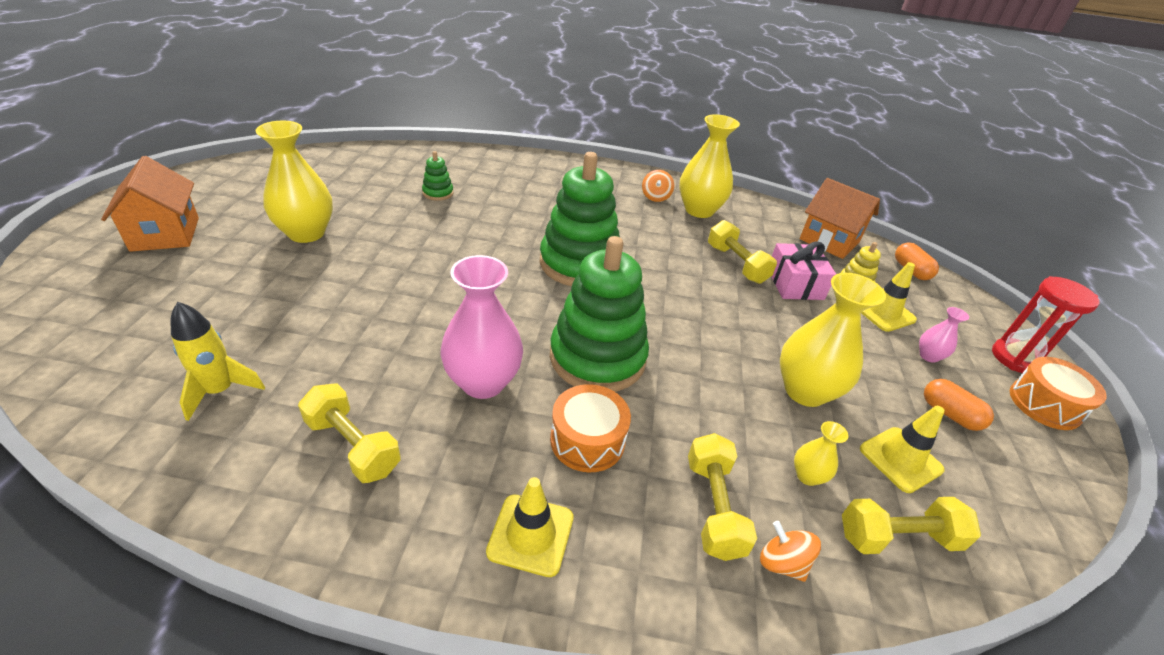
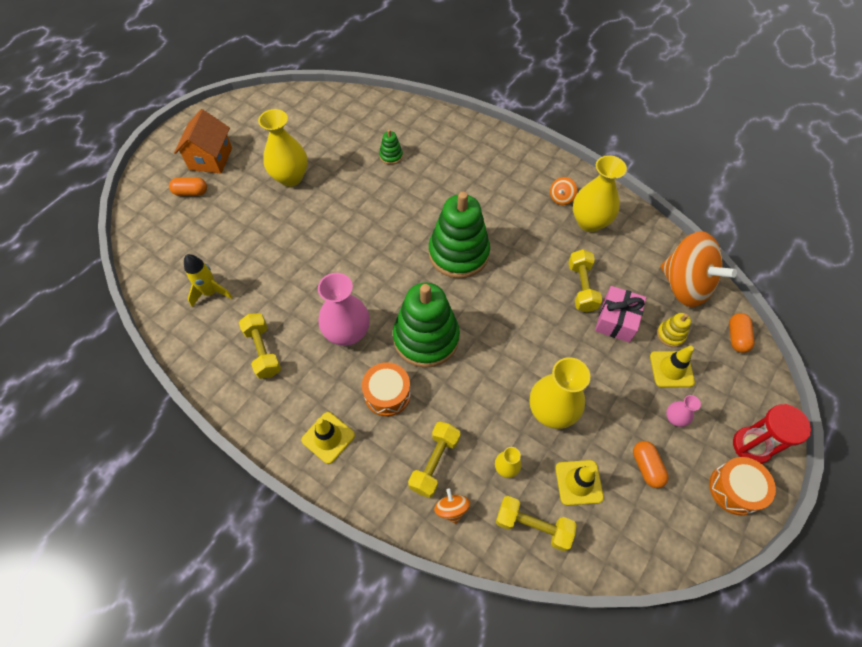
camera: 30 degrees right, 20 degrees up
orange house [800,178,880,259] -> orange spinning top [660,231,737,307]
none -> orange capsule [169,177,207,196]

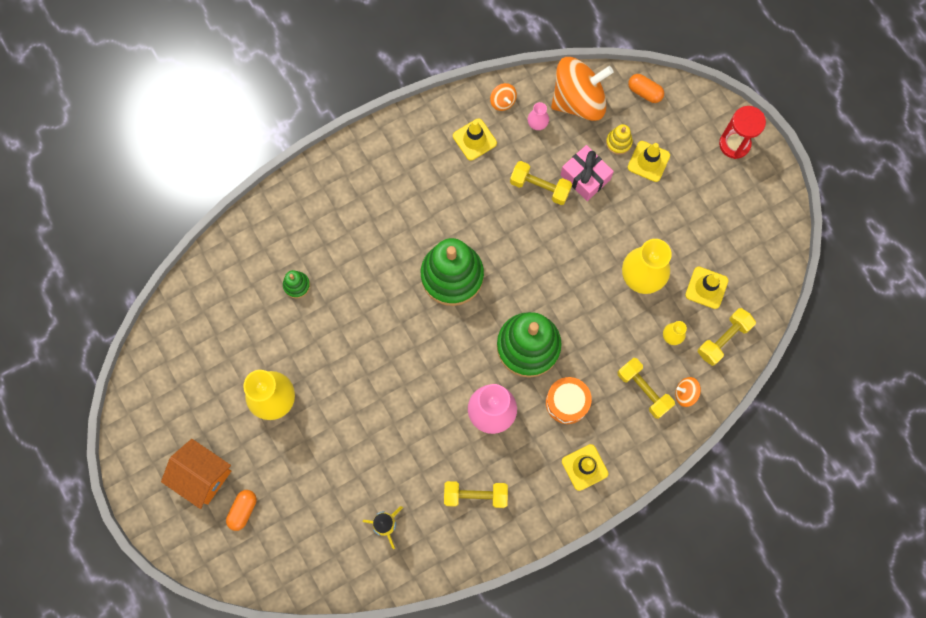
camera: 65 degrees left, 15 degrees up
orange spinning top [550,177,577,205] -> orange spinning top moved to [490,83,517,111]
yellow vase [573,155,627,232] -> yellow traffic cone [453,118,497,161]
orange capsule [633,441,669,488] -> none
pink vase [666,395,701,427] -> pink vase moved to [528,102,549,130]
orange drum [709,457,776,515] -> none

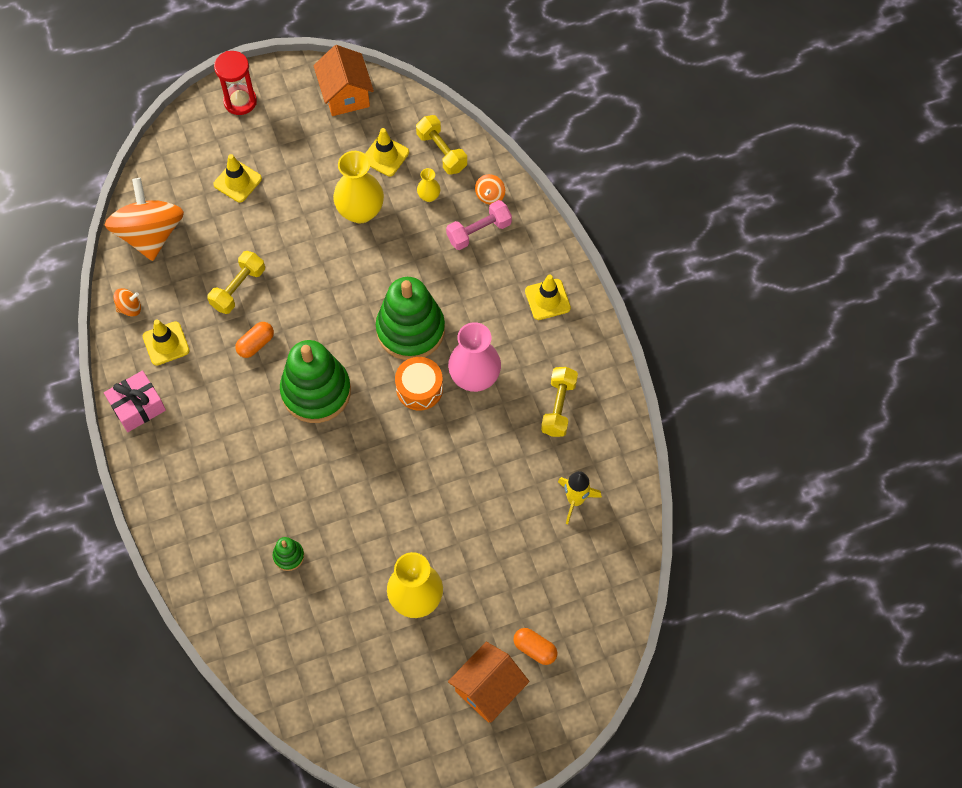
camera: 80 degrees left, 10 degrees down
pink vase [528,102,549,130] -> none
orange drum [546,377,592,424] -> orange drum moved to [395,357,443,411]
pink gift [560,145,614,201] -> pink gift moved to [104,371,166,432]
yellow stacking toy [606,124,633,155] -> none
yellow dumbbell [617,358,675,419] -> pink dumbbell [446,200,512,250]
orange capsule [628,74,664,103] -> orange capsule moved to [235,322,274,358]
none -> orange house [313,45,374,116]

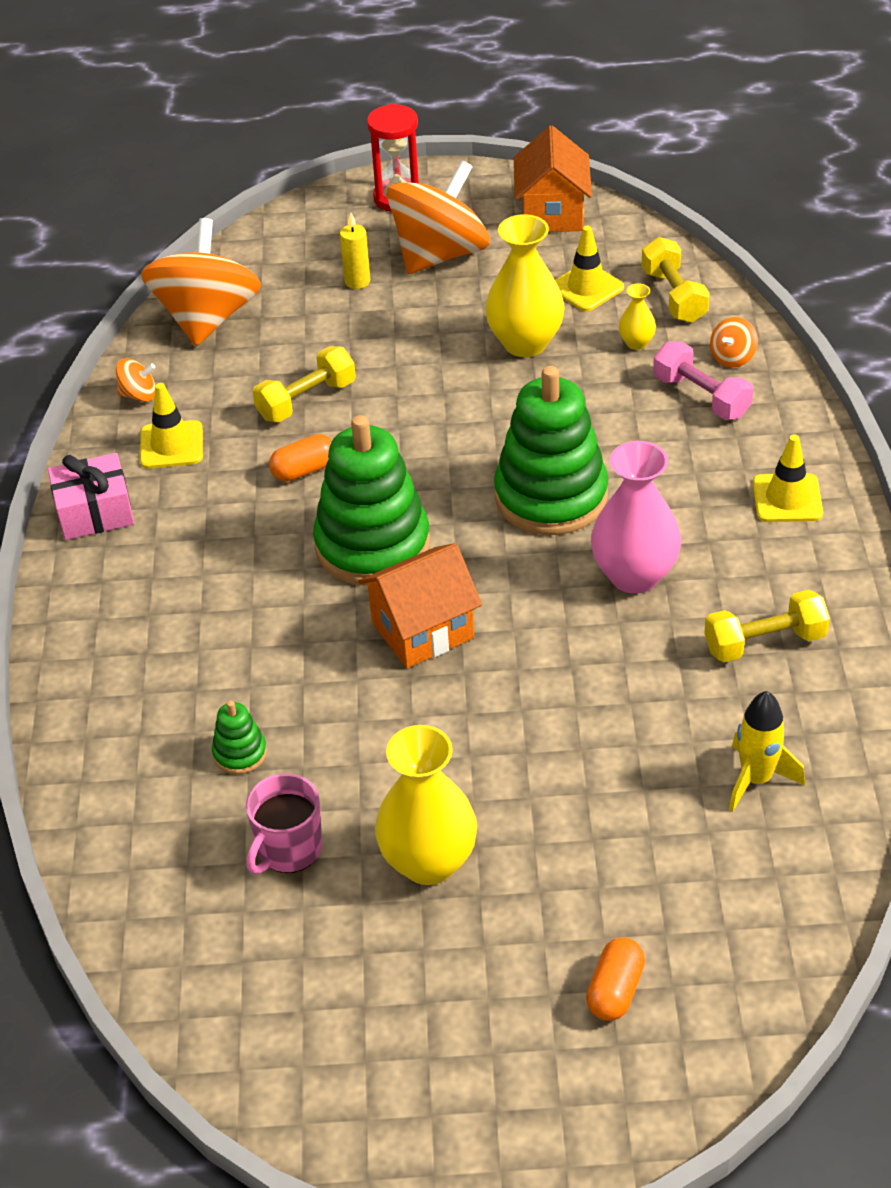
camera: 20 degrees right, 20 degrees down
yellow traffic cone [213,154,262,203] -> yellow candle [340,213,370,289]
orange drum [395,357,443,411] -> none
pink dumbbell [446,200,512,250] -> pink dumbbell turned 60 degrees clockwise [653,341,753,420]
orange house [448,642,529,723] -> orange house moved to [358,543,482,668]
orange capsule [513,628,558,665] -> orange capsule turned 60 degrees clockwise [586,937,645,1021]
yellow dumbbell [541,367,578,437] -> yellow dumbbell turned 45 degrees clockwise [704,590,830,662]
none -> pink mug [246,774,322,874]
none -> orange spinning top [387,160,490,274]

